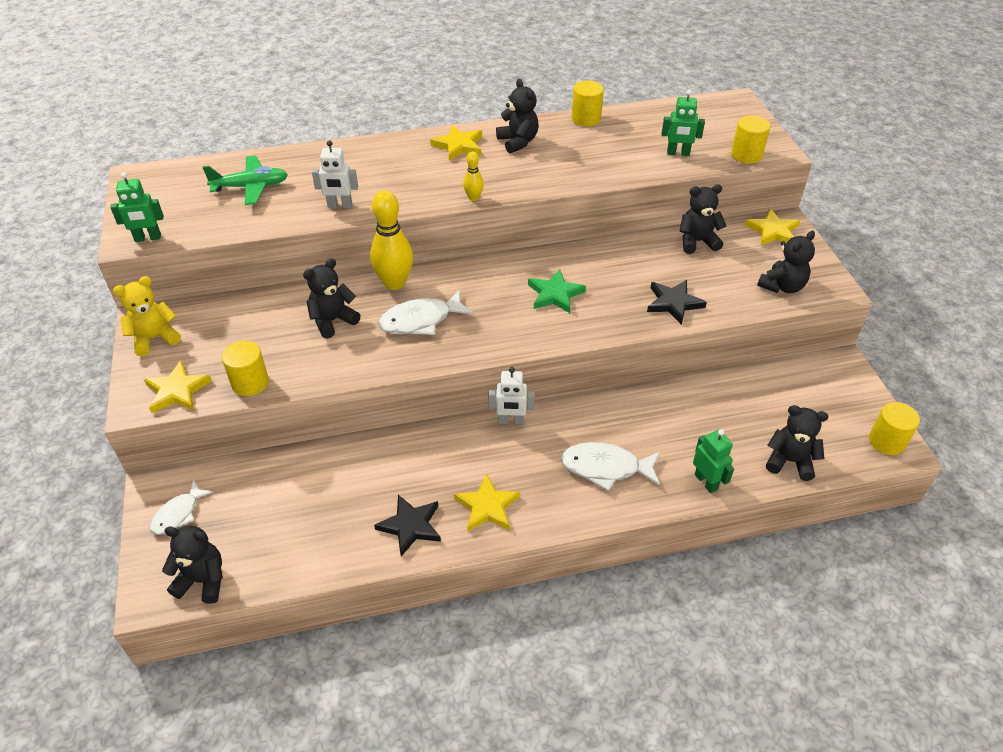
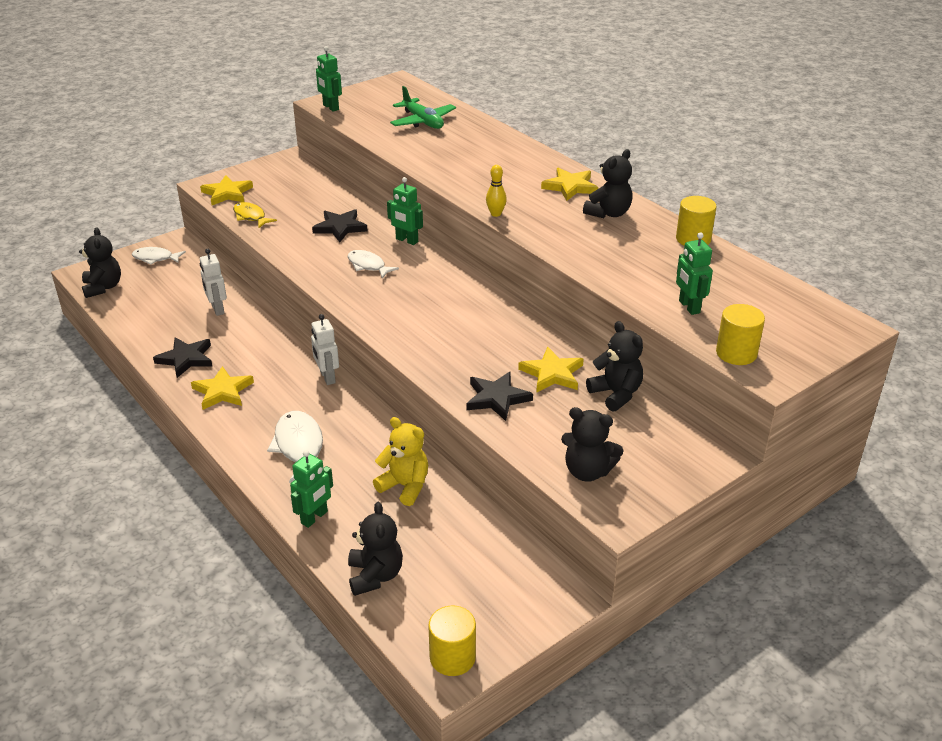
camera: 65 degrees right, 10 degrees down
yellow teddy bear [113,276,181,356] -> yellow teddy bear moved to [373,417,428,506]
yellow cylinder [222,341,269,396] -> yellow fish [233,202,277,228]
black teddy bear [303,258,361,339] -> black star [312,209,367,242]
white robot [312,140,358,208] -> white robot moved to [200,249,227,316]
yellow bowling pin [370,190,413,290] -> green robot [387,177,423,245]
white fish [378,289,474,335] -> white fish [348,250,399,279], size x0.65
green star [528,269,586,313] -> none
yellow star [744,208,800,246] -> yellow star moved to [518,346,584,393]

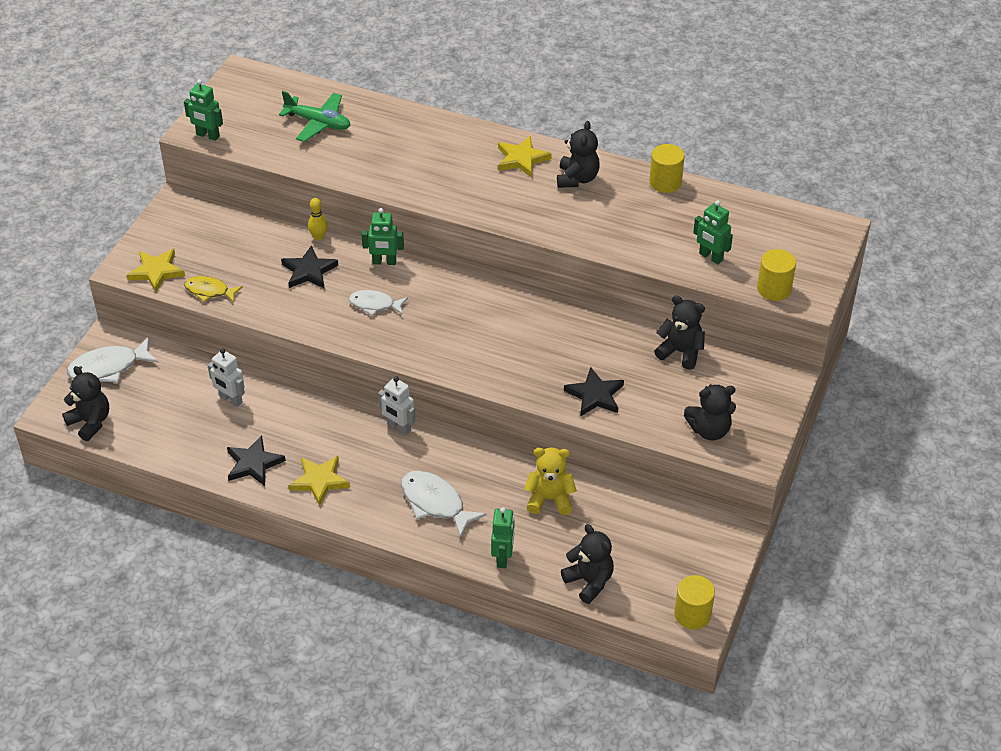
camera: 30 degrees left, 10 degrees up
white fish [132,247,186,265] -> white fish [67,337,159,383], size x1.54
yellow bowling pin [486,165,507,217] -> yellow bowling pin moved to [308,198,328,241]
yellow star [518,346,584,393] -> none

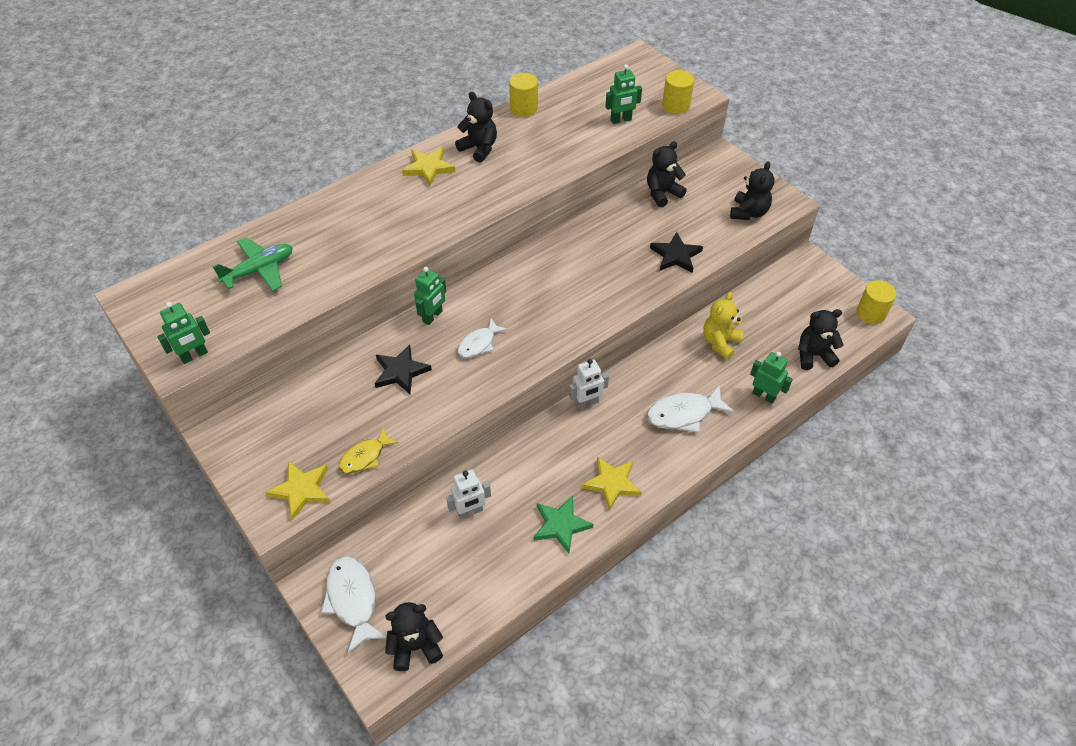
camera: 60 degrees left, 5 degrees up
white fish [67,337,159,383] -> white fish turned 150 degrees clockwise [321,556,387,654]
black star [227,435,286,486] -> green star [534,496,594,553]
yellow bowling pin [308,198,328,241] -> none

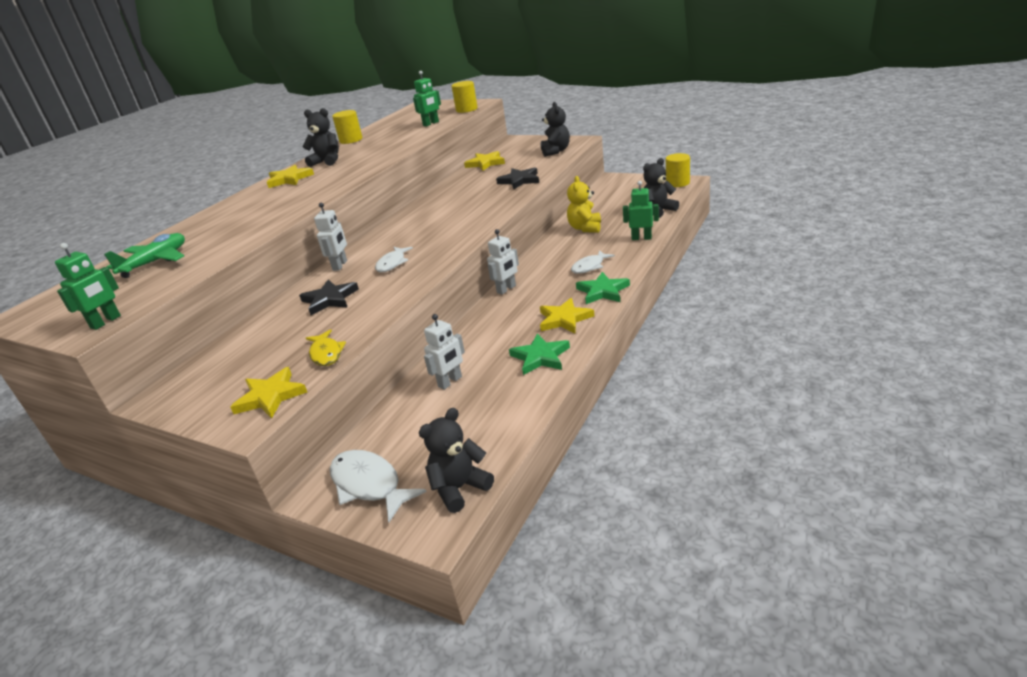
camera: 20 degrees left, 20 degrees down
yellow fish [339,428,399,474] -> yellow fish turned 45 degrees counterclockwise [306,329,346,366]
green robot [414,267,446,325] -> white robot [314,202,347,271]
black teddy bear [647,141,687,207] -> yellow star [464,151,505,171]
white fish [647,386,734,433] -> white fish [571,250,615,274], size x0.65
none -> green star [576,272,630,304]

